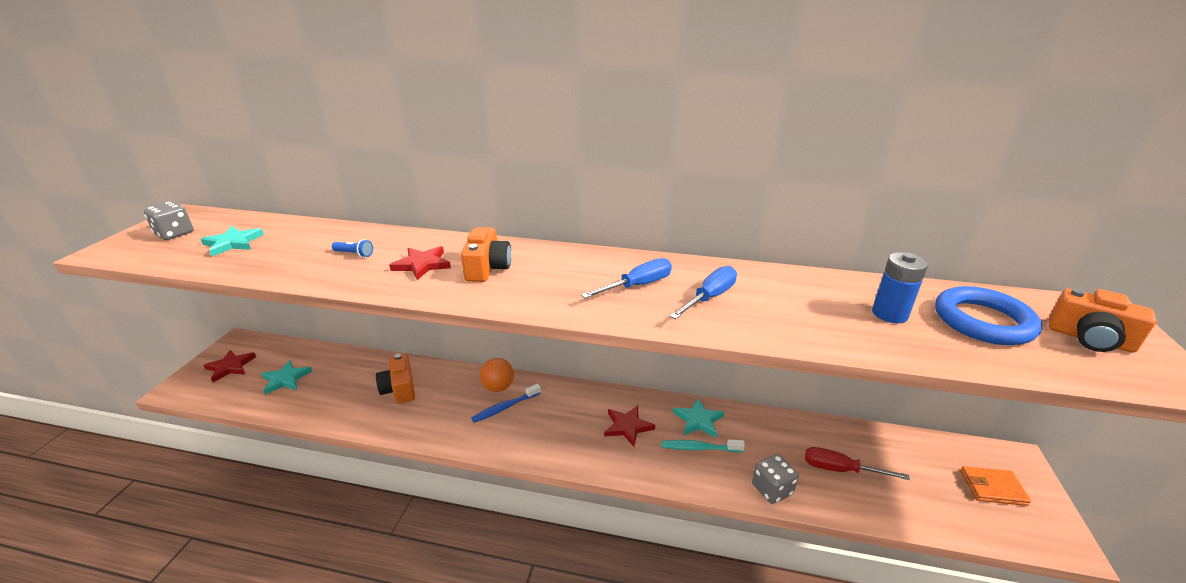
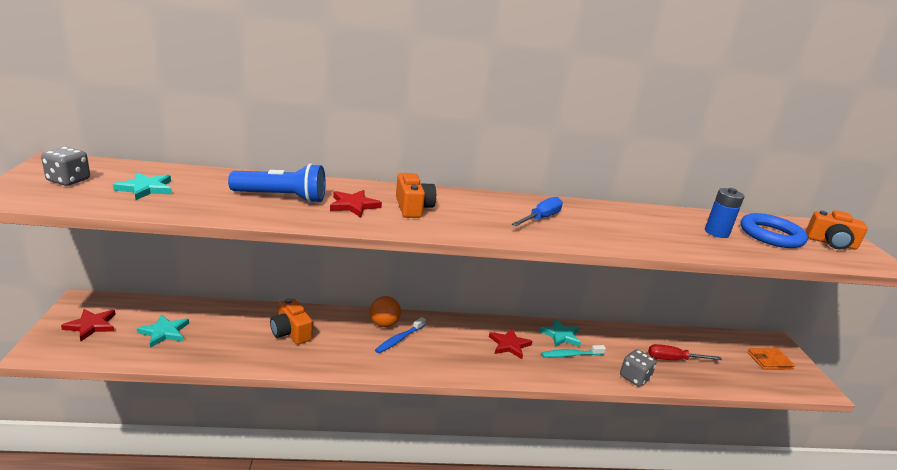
camera: 20 degrees left, 5 degrees down
blue flashlight [332,239,373,257] -> blue flashlight [228,163,325,203], size x2.37
blue screwdriver [670,266,737,319] -> none

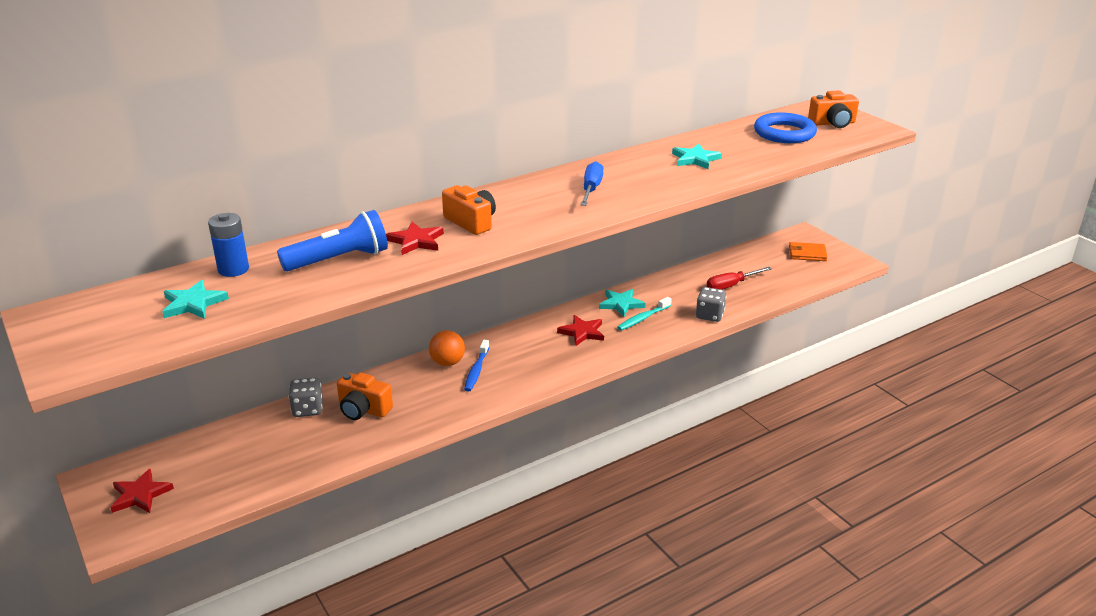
camera: 25 degrees left, 5 degrees up
grey dice [41,147,90,186] -> grey dice moved to [289,377,323,417]
turquoise star [137,314,189,348] -> turquoise star moved to [672,144,722,169]
blue battery [705,188,744,238] -> blue battery moved to [208,213,249,277]
orange wallet [747,348,795,370] -> orange wallet turned 45 degrees clockwise [789,242,828,261]

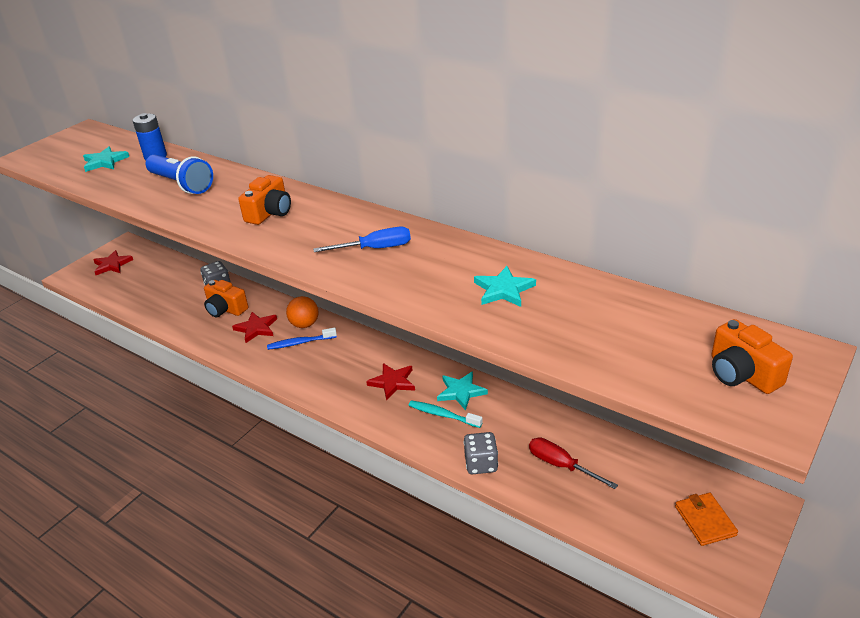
camera: 70 degrees right, 5 degrees up
orange camera [337,373,393,420] -> orange camera turned 60 degrees counterclockwise [204,280,248,317]
red star [386,222,444,255] -> red star moved to [232,312,277,343]
blue ring [754,112,817,143] -> none

